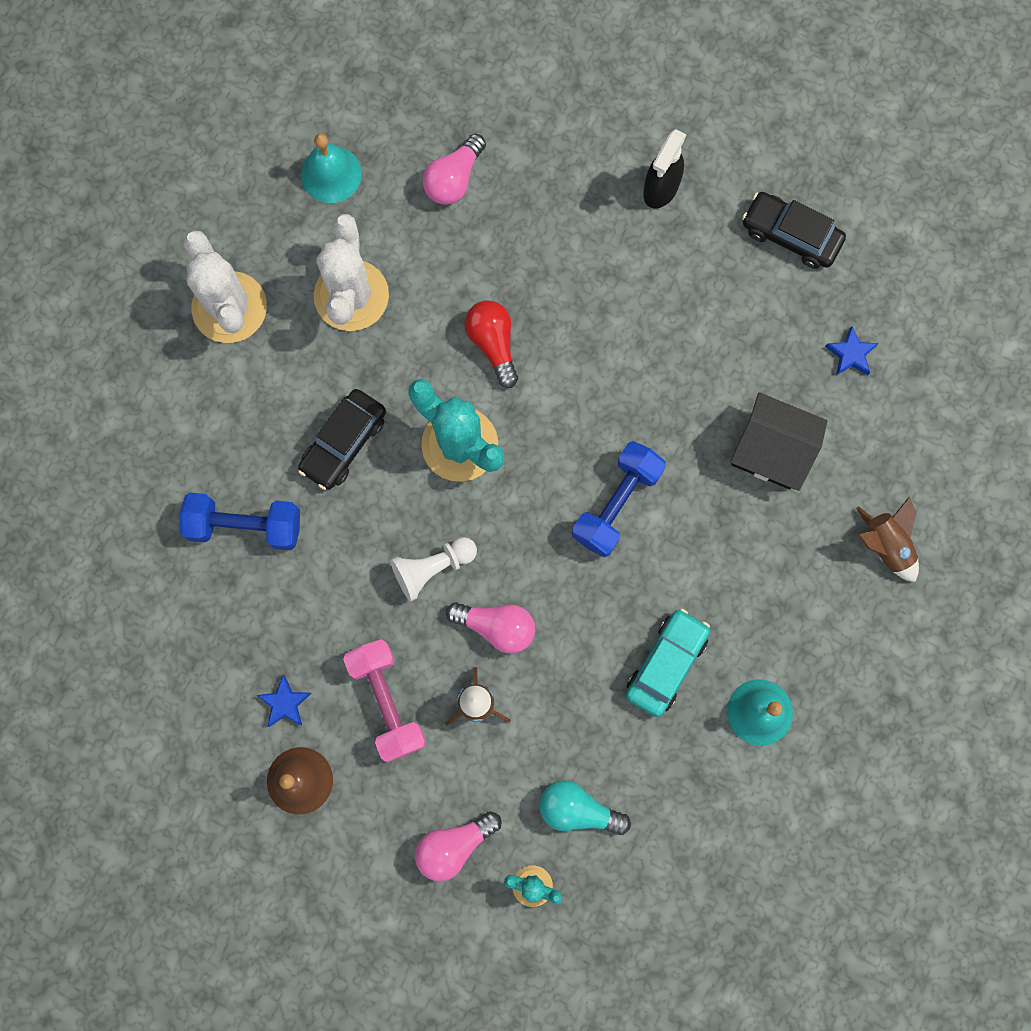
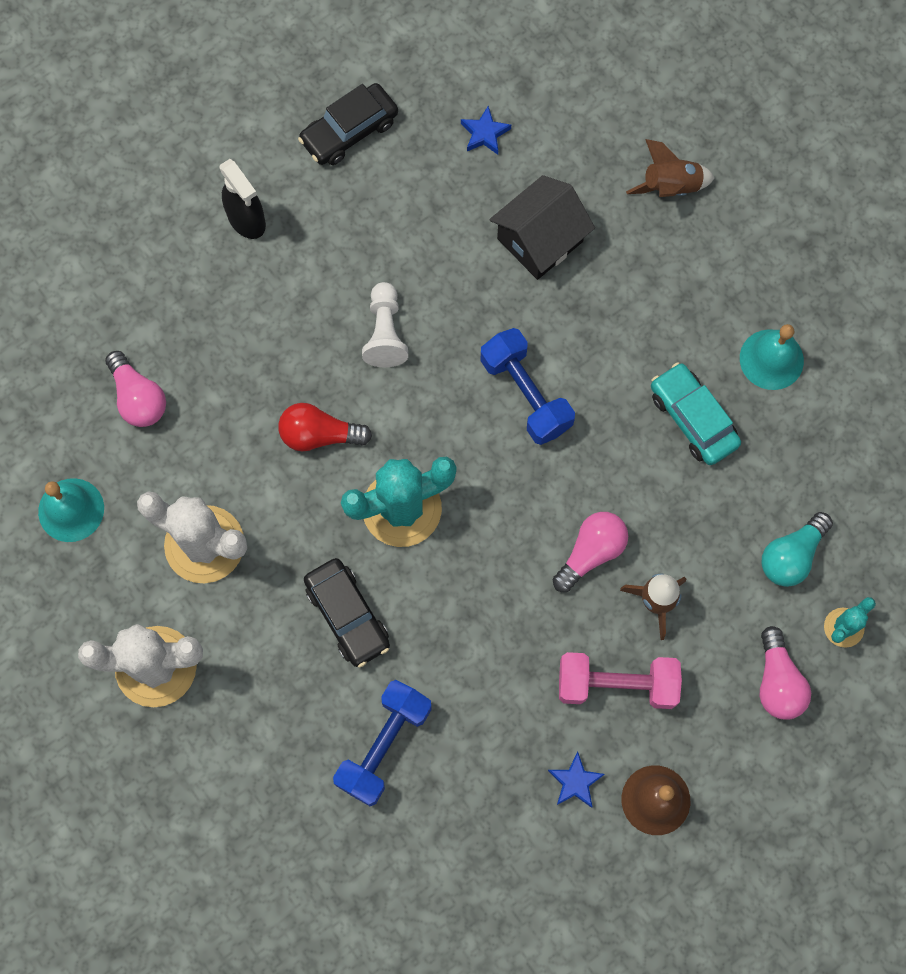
camera: 65 degrees left, 5 degrees down
white pawn [390,537,477,602] -> white pawn moved to [362,282,408,367]

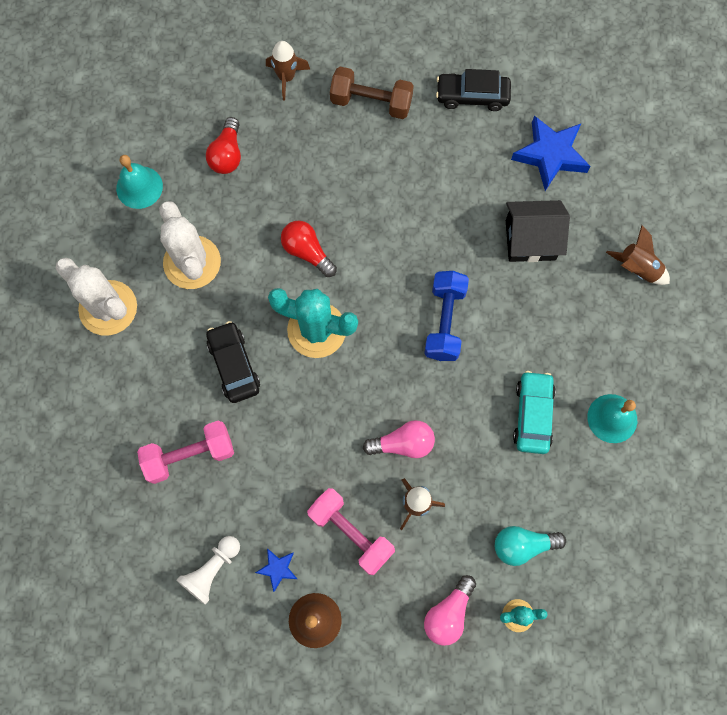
camera: 40 degrees right, 0 degrees up
pink light bulb [105,351,166,427] -> red light bulb [206,117,241,174]
black spray bottle [220,159,266,239] -> brown dumbbell [330,67,414,119]
black car [304,558,390,668] -> black car turned 150 degrees clockwise [206,321,260,403]
blue dumbbell [333,680,432,806] -> pink dumbbell [137,421,234,484]
white pawn [362,282,408,367] -> white pawn moved to [177,536,240,605]
blue star [461,106,511,155] -> blue star [511,116,590,191], size x2.02
none -> brown rocket [266,41,310,101]

